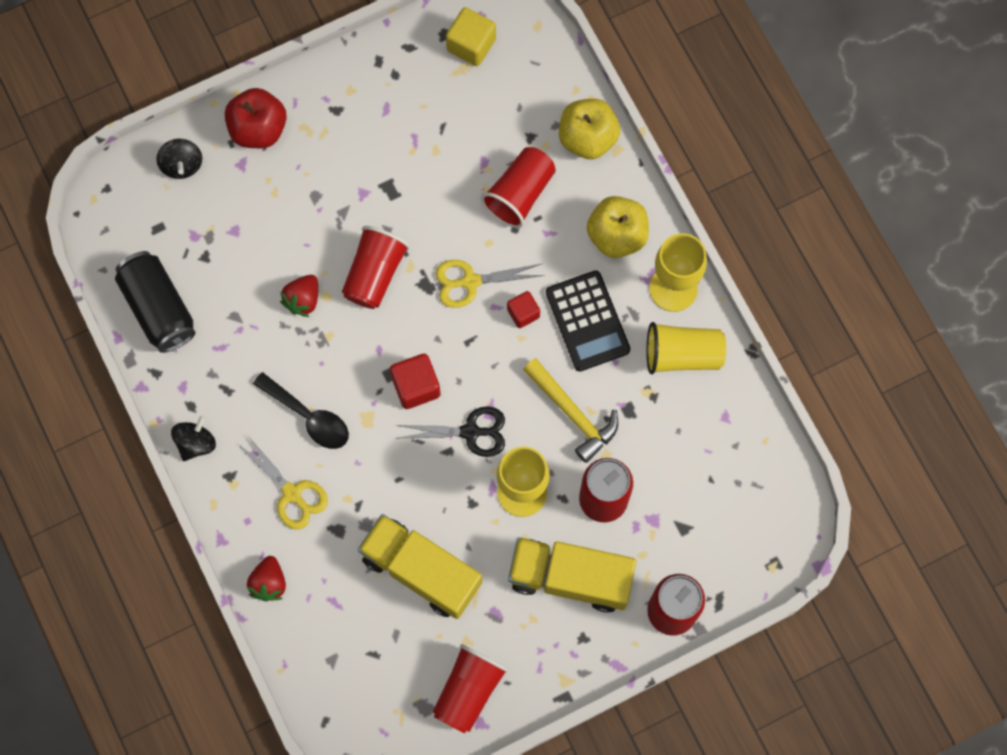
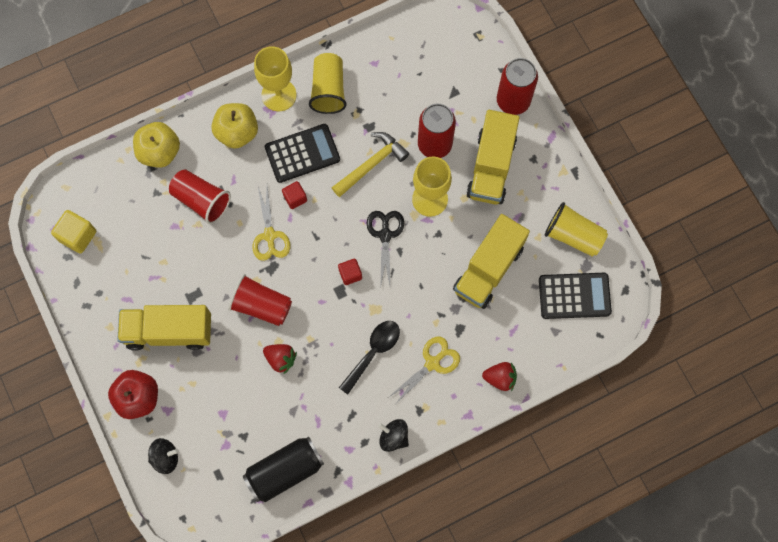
camera: 90 degrees left, 0 degrees up
red cube [390,354,441,409] -> red cube [338,259,362,285], size x0.64
red cup [433,644,509,733] -> yellow cup [545,202,608,257]
none -> yellow truck [117,305,211,351]
none -> black calculator [539,273,612,319]

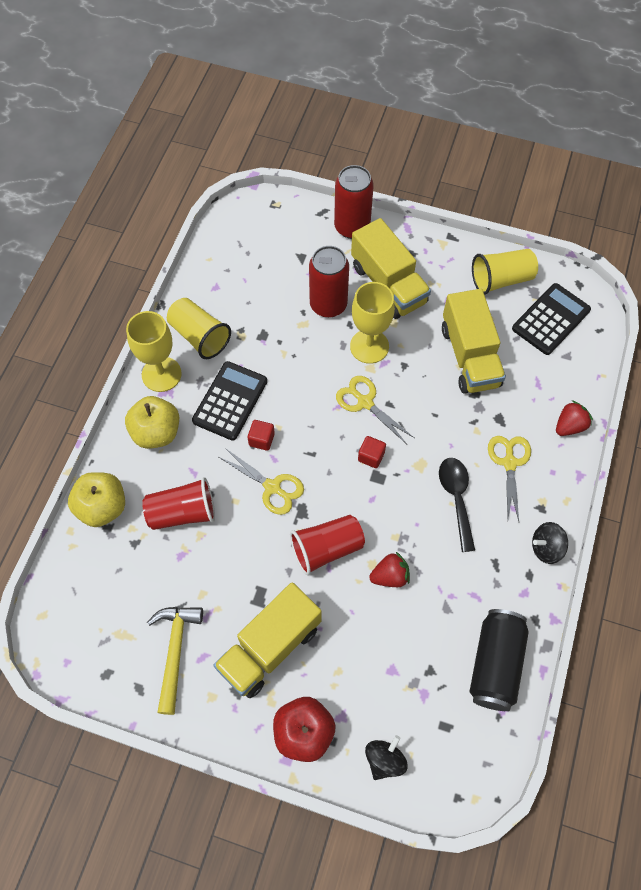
camera: 45 degrees left, 10 degrees down
yellow cube [51,210,96,253] -> none
yellow hammer [331,132,409,197] -> yellow hammer moved to [147,607,203,715]
black scissors [366,211,404,289] -> yellow scissors [336,376,414,444]

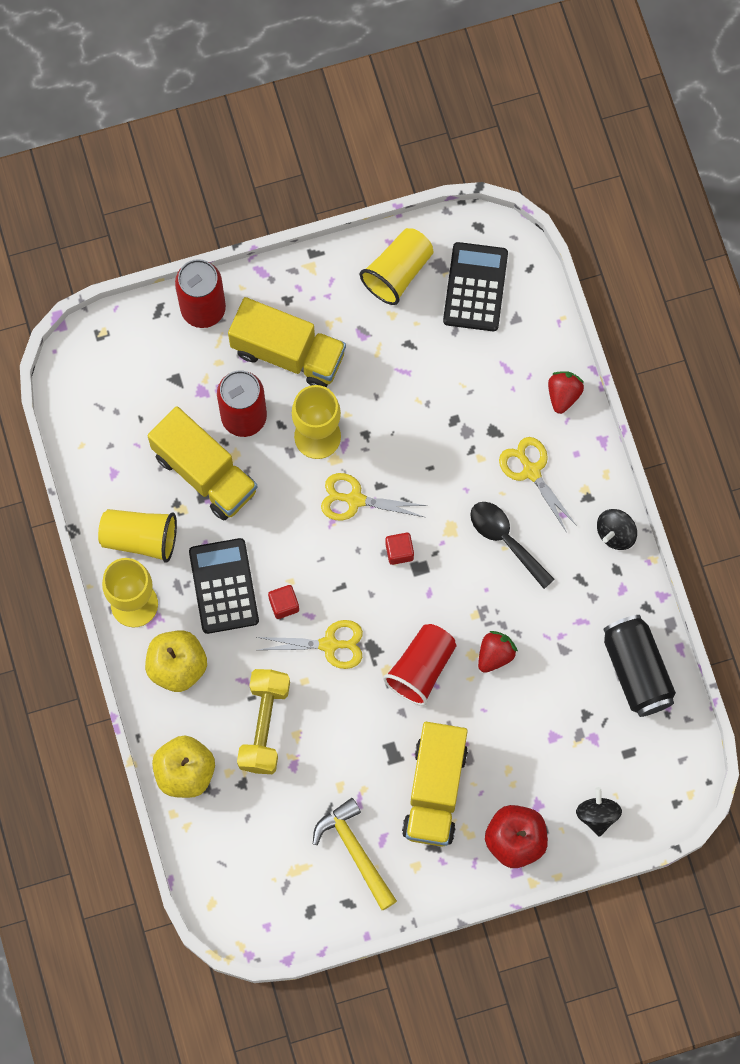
camera: 35 degrees left, 10 degrees up
red cup [142,477,215,530] -> yellow dumbbell [237,669,290,774]
yellow truck [442,289,506,394] -> yellow truck moved to [148,406,257,521]

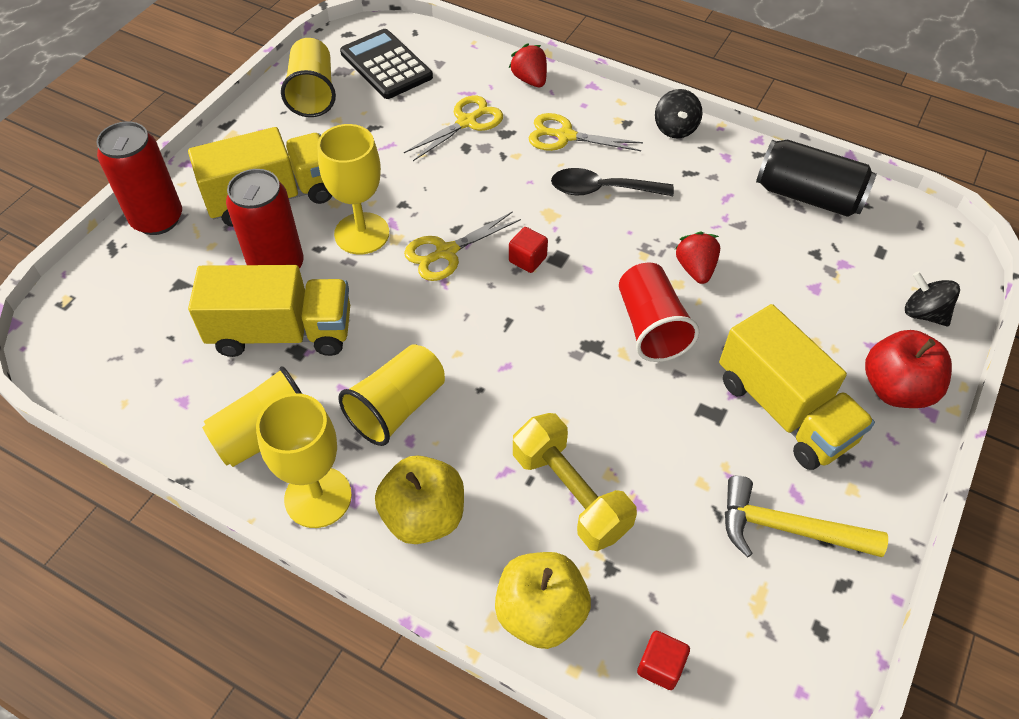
camera: 45 degrees left, 20 degrees down
black calculator [189,538,259,634] -> yellow cup [338,344,445,446]
yellow scissors [257,620,363,669] -> yellow scissors moved to [404,96,503,161]
red cube [268,585,299,619] -> red cube moved to [637,631,690,690]

